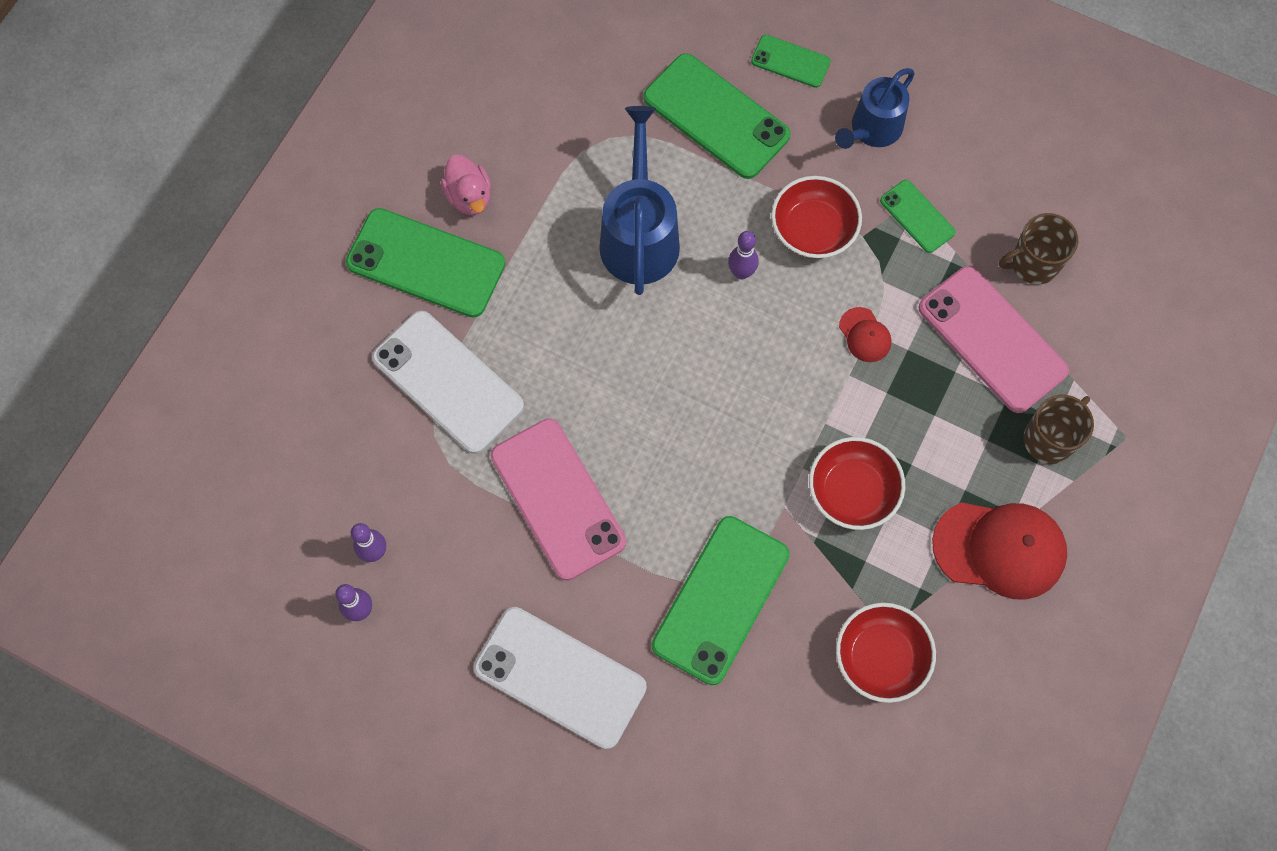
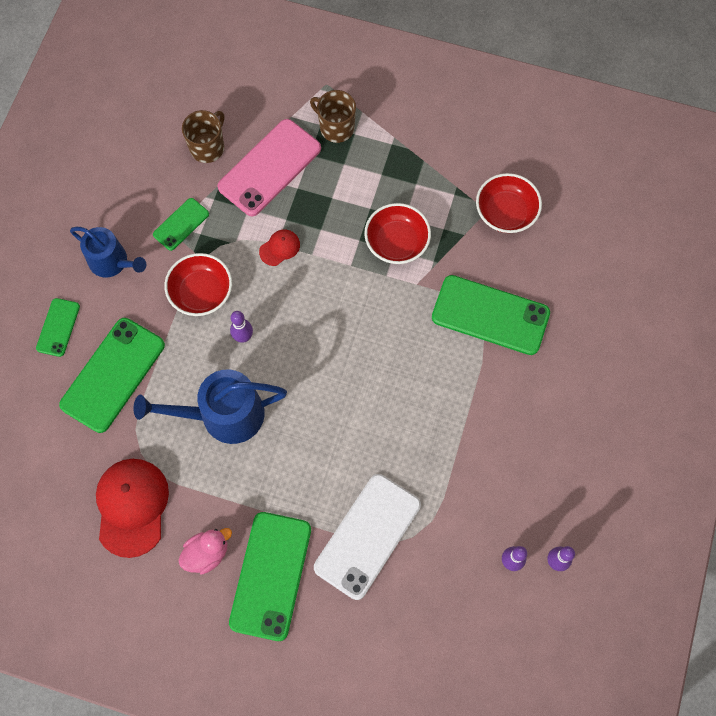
camera: 100 degrees left, 0 degrees up
white phone [474,607,647,749] -> none
pink phone [491,418,626,580] -> none
red cap [932,502,1067,600] -> red cap moved to [96,459,169,558]
brown mug [999,213,1078,284] -> brown mug turned 120 degrees counterclockwise [182,110,224,163]

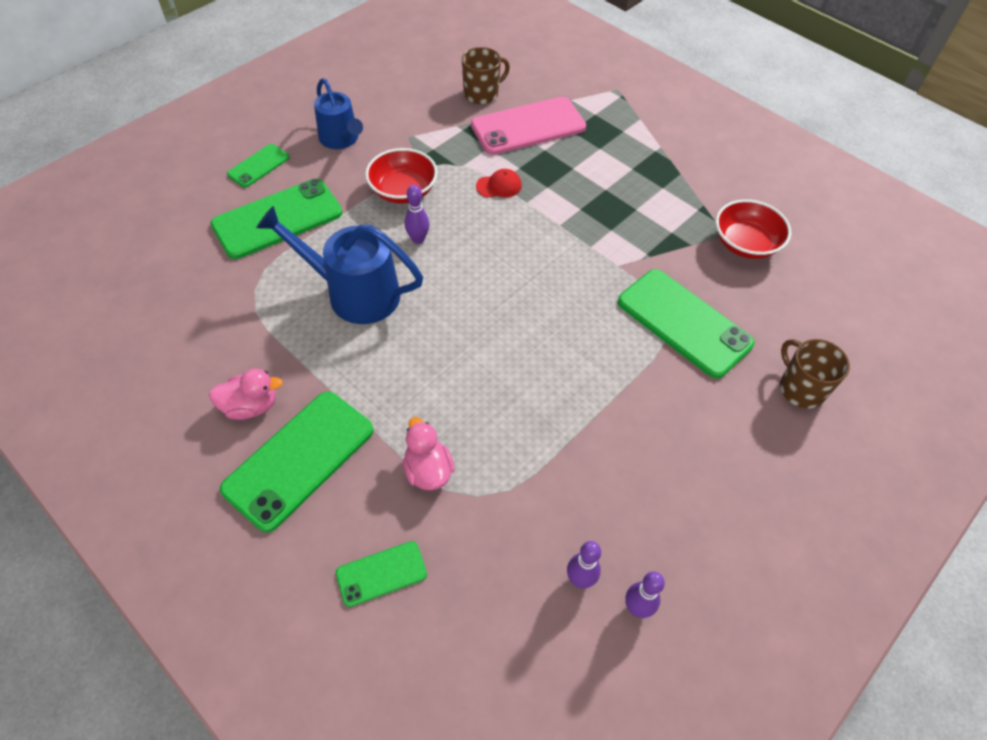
camera: 25 degrees right, 15 degrees down
red cap [96,459,169,558] -> none
green phone [153,198,209,251] -> green phone moved to [336,541,427,607]
brown mug [310,90,356,143] -> brown mug moved to [780,339,850,409]
white phone [314,474,421,600] -> pink duck [403,417,455,490]
red bowl [364,203,431,264] -> none

